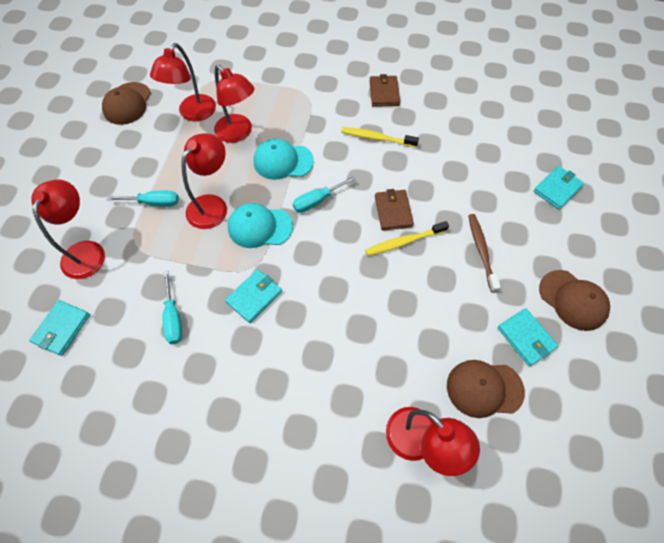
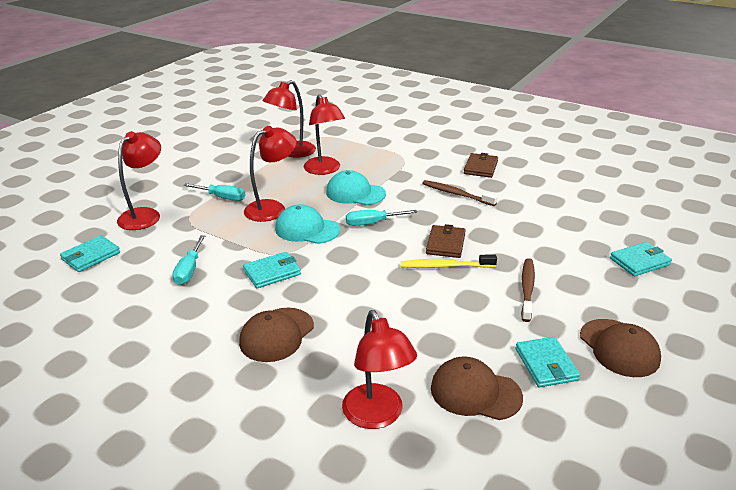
camera: 20 degrees right, 30 degrees down
brown cap [102,82,151,125] -> brown cap moved to [239,308,314,362]
yellow toothbrush [341,127,419,147] -> brown toothbrush [422,180,498,206]

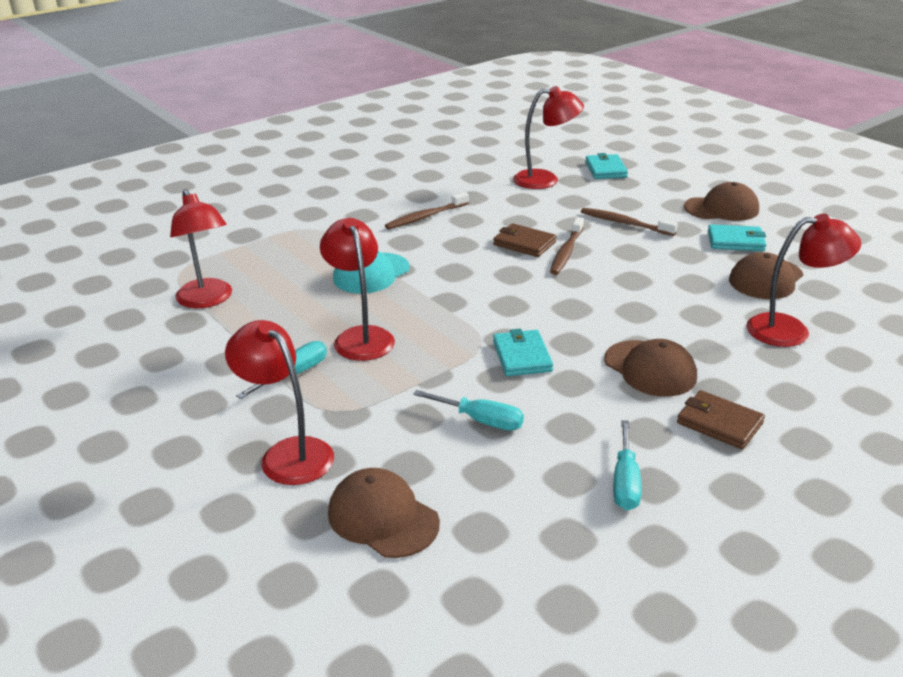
camera: 70 degrees left, 0 degrees up
turquoise wallet [60,235,120,272] -> brown cap [328,468,440,558]
turquoise cap [275,204,340,244] -> none
red lamp [304,94,345,175] -> red lamp moved to [513,86,584,189]
turquoise screwdriver [346,210,418,226] -> turquoise screwdriver moved to [614,420,642,510]
yellow toothbrush [401,255,497,268] -> brown toothbrush [550,217,584,275]
brown wallet [464,153,498,178] -> brown wallet moved to [677,390,765,449]

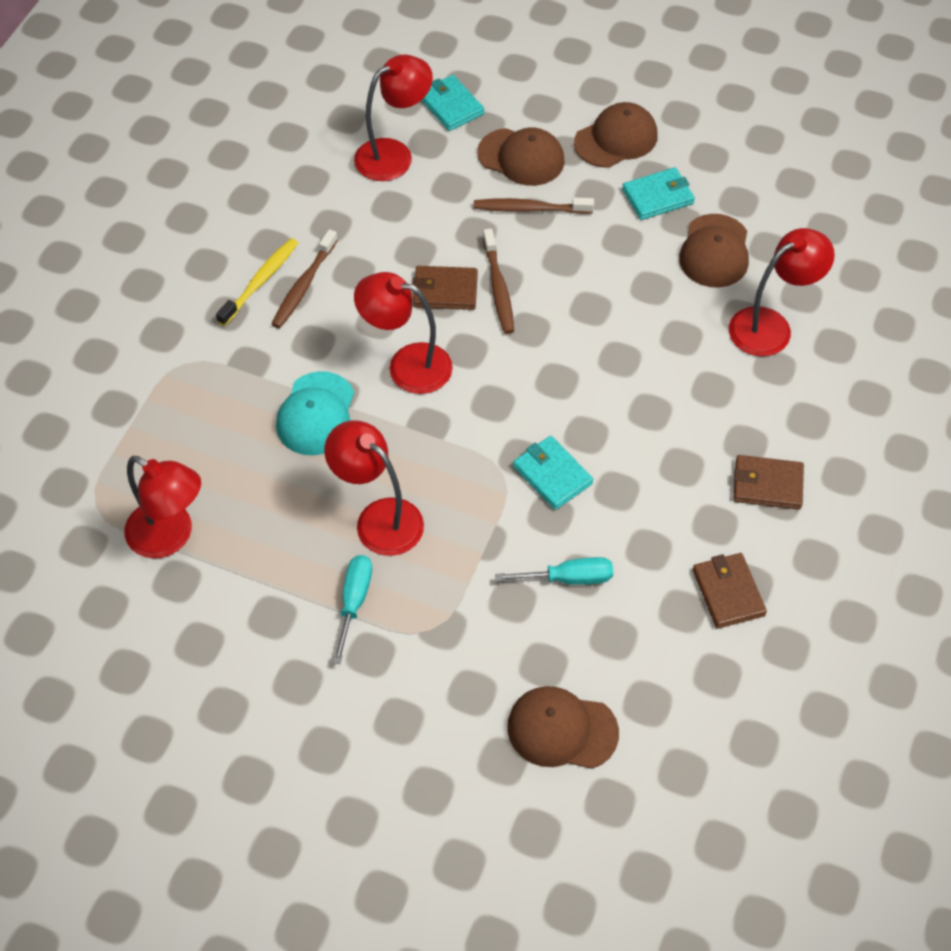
camera: 30 degrees left, 25 degrees up
red lamp [225,320,334,485] -> red lamp moved to [354,272,453,394]
brown cap [604,339,697,397] -> brown cap moved to [478,127,565,186]
turquoise screwdriver [614,420,642,510] -> brown wallet [693,553,767,629]
none -> yellow toothbrush [216,238,298,326]

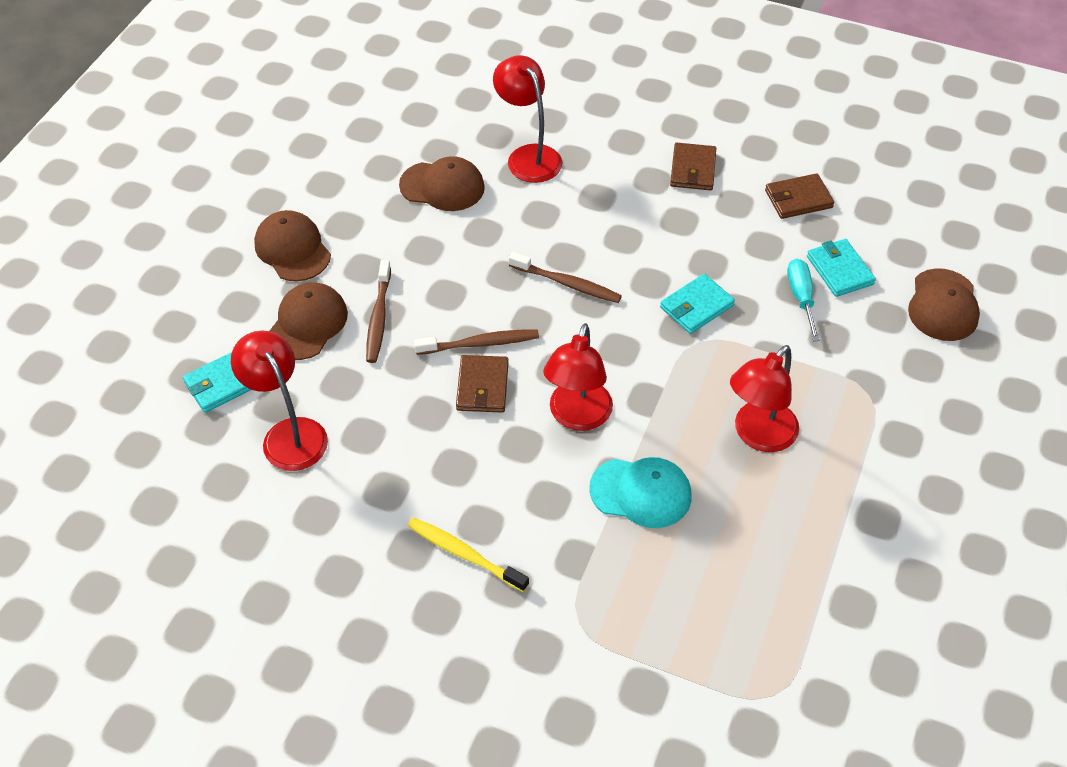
camera: 90 degrees left, 5 degrees down
red lamp [124,456,201,558] -> none
brown toothbrush [272,229,338,328] -> brown toothbrush moved to [509,252,622,303]
turquoise screwdriver [333,555,372,664] -> none
turquoise wallet [622,167,695,220] -> turquoise wallet moved to [807,239,876,297]

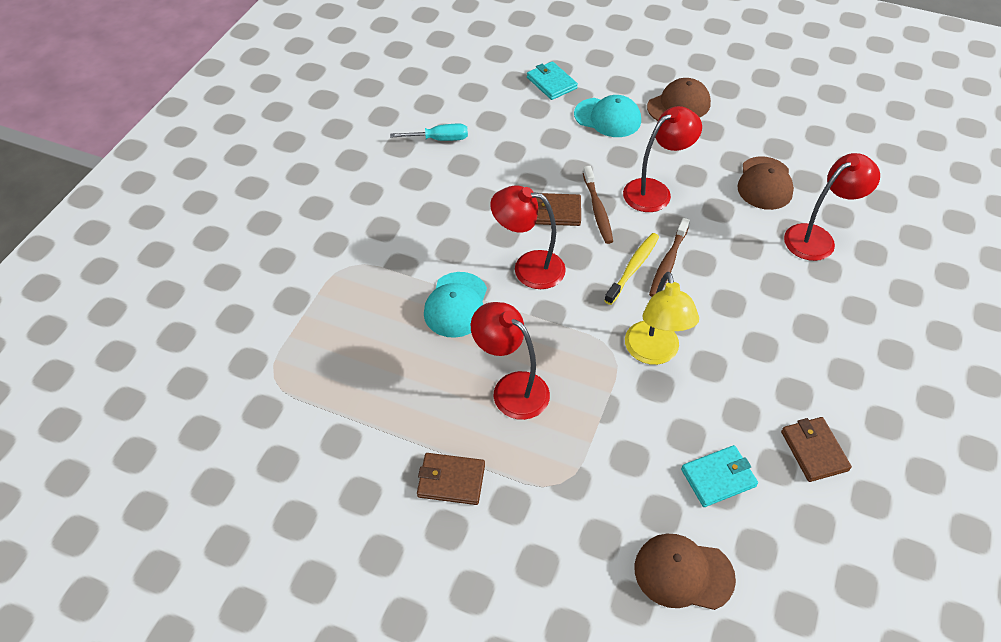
camera: 90 degrees right, 0 degrees up
red lamp [231,331,328,471] -> red lamp moved to [623,106,702,212]
brown cap [270,282,348,360] -> turquoise cap [574,95,641,137]
brown toothbrush [366,260,391,363] -> none
yellow toothbrush [408,517,529,592] -> yellow toothbrush moved to [604,233,659,305]
turquoise wallet [660,274,735,334] -> yellow lamp [625,272,699,365]
brown wallet [670,143,716,190] -> brown wallet moved to [417,453,485,505]
turquoise screwdriver [787,259,820,341] -> turquoise screwdriver moved to [390,124,468,141]

